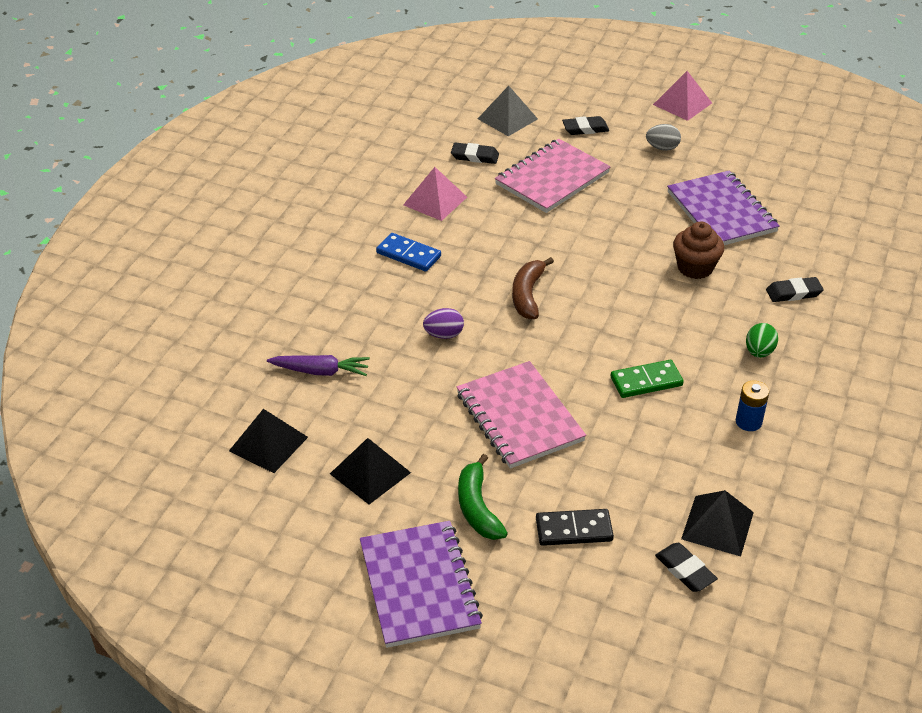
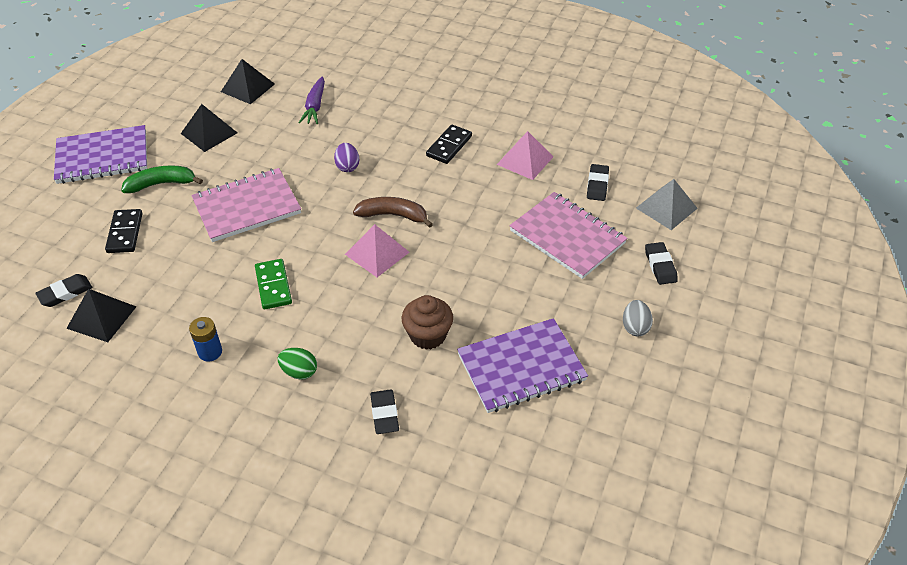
camera: 90 degrees right, 5 degrees up
blue domino [376,233,441,272] -> black domino [426,125,472,164]
pink pyramid [653,71,712,121] -> pink pyramid moved to [345,224,410,277]

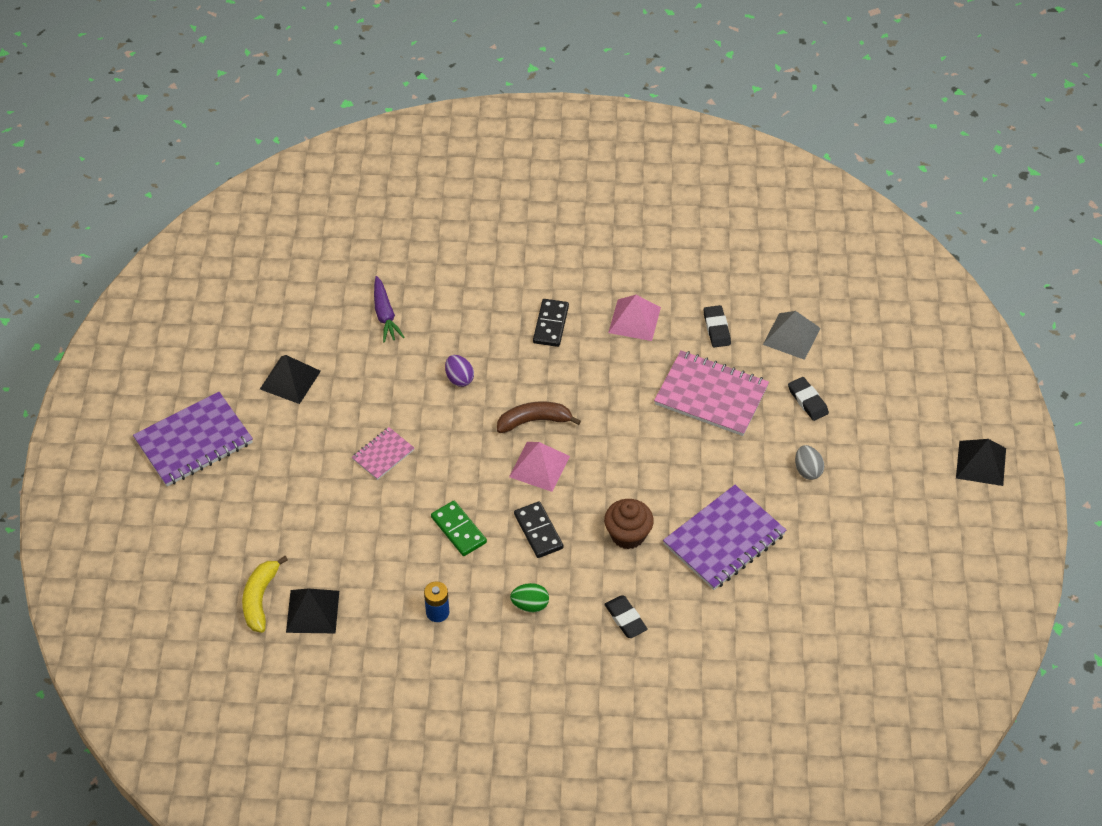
camera: 20 degrees left, 5 degrees up
black eraser [35,274,92,307] -> yellow banana [242,556,288,633]
black domino [105,209,142,253] -> black domino moved to [514,501,564,558]
green banana [121,165,203,193] -> none
pink notebook [191,168,301,242] -> pink notebook [352,427,414,480], size x0.52
black pyramid [221,59,275,104] -> black pyramid moved to [956,439,1006,486]

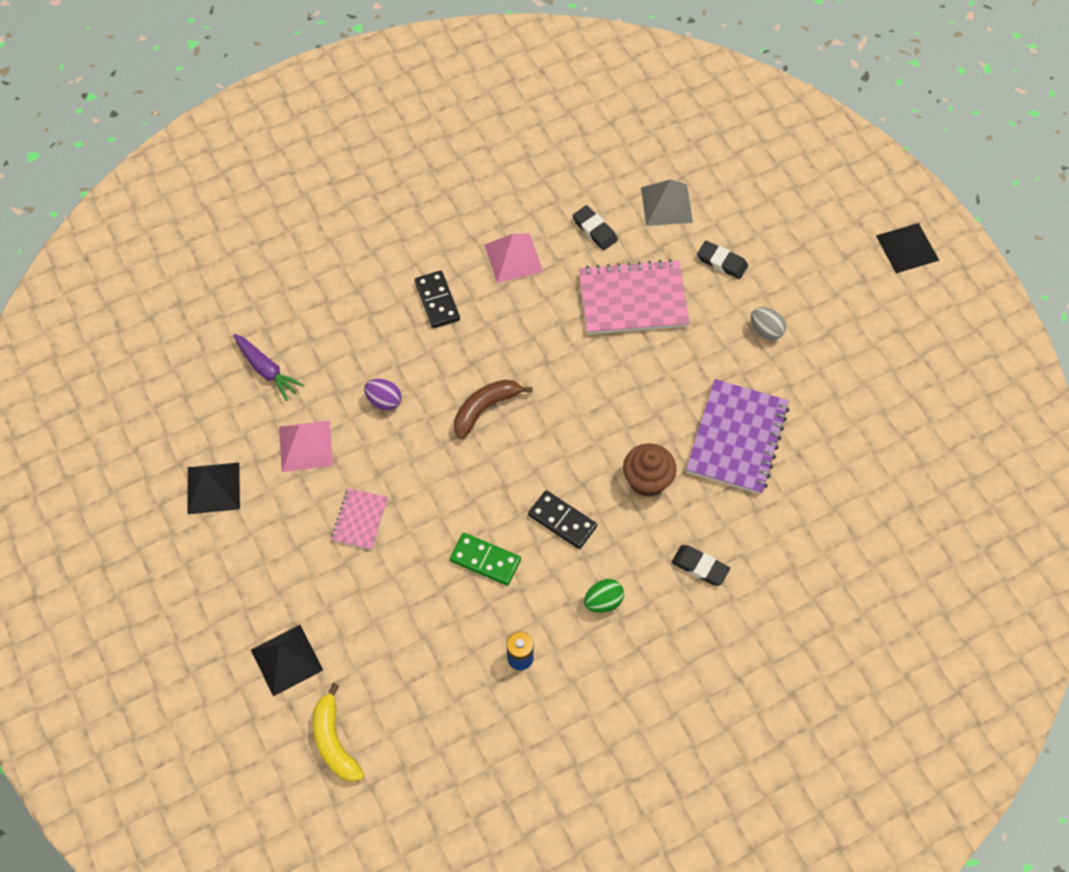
camera: 30 degrees left, 10 degrees up
purple notebook [133,392,253,487] -> none
black pyramid [286,588,339,633] -> black pyramid moved to [251,625,323,696]
pink pyramid [509,442,570,492] -> pink pyramid moved to [279,421,333,472]

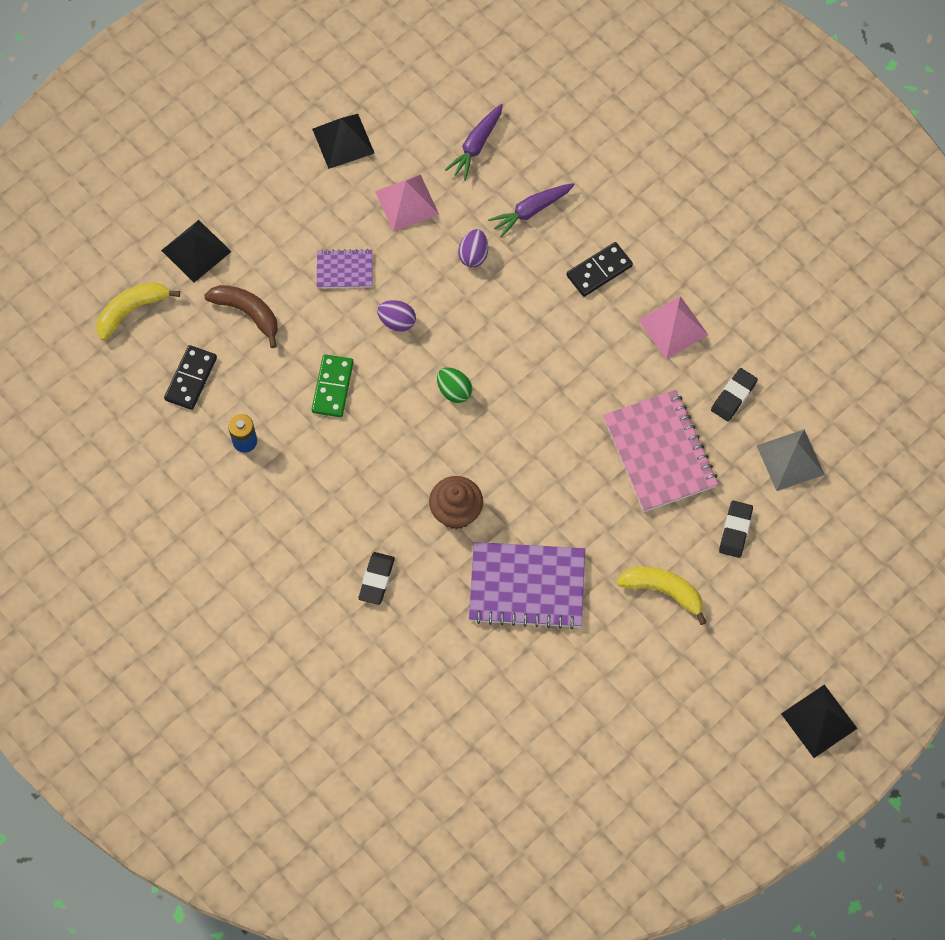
camera: 75 degrees right, 5 degrees up
pink notebook [331,488,388,550] -> purple notebook [317,249,372,288]
brown banana [454,379,533,439] -> brown banana moved to [204,285,278,348]
black domino [528,490,597,549] -> black domino moved to [164,345,217,410]
green egg [584,579,624,613] -> green egg moved to [437,367,472,403]
grey egg [751,307,786,341] -> yellow banana [617,567,707,625]
none -> purple egg [377,300,416,332]
none -> purple carrot [488,183,575,238]

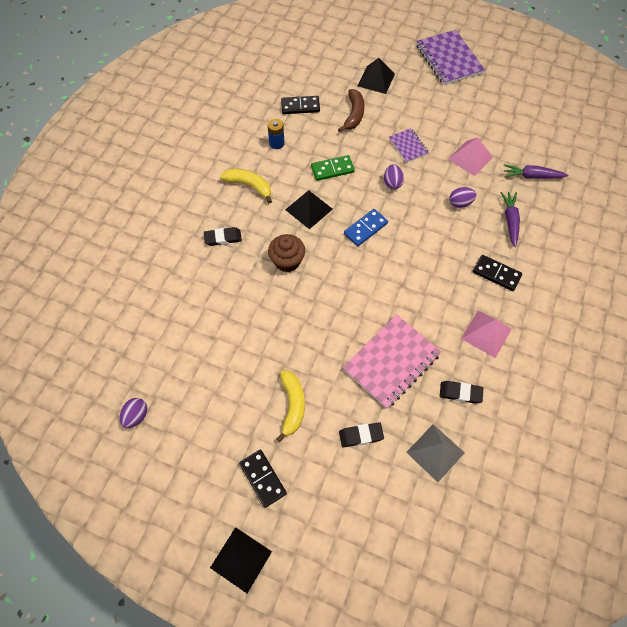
camera: 65 degrees right, 5 degrees down
yellow banana [97,282,180,341] -> yellow banana moved to [220,169,272,203]
black pyramid [312,114,375,169] -> black pyramid moved to [285,190,333,229]
green egg [437,367,472,403] -> blue domino [344,209,388,246]
purple notebook [469,542,585,629] -> purple notebook moved to [416,30,485,85]
purple carrot [488,183,575,238] -> purple carrot turned 60 degrees clockwise [500,192,520,247]
none -> purple egg [120,398,147,428]
none -> black domino [239,450,287,508]

